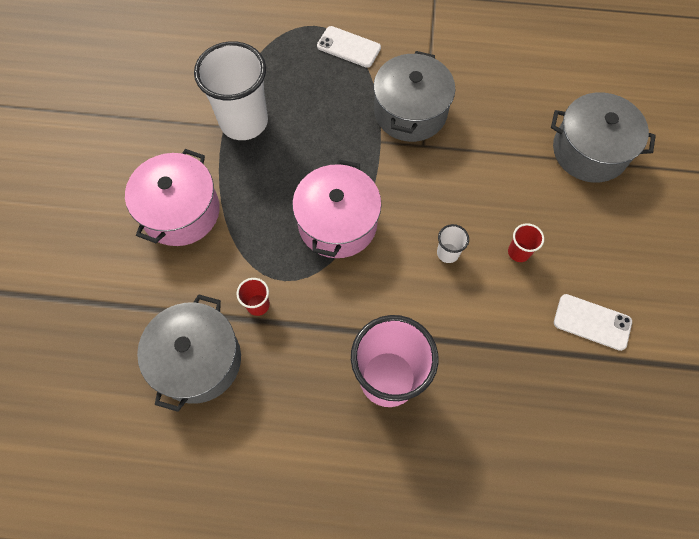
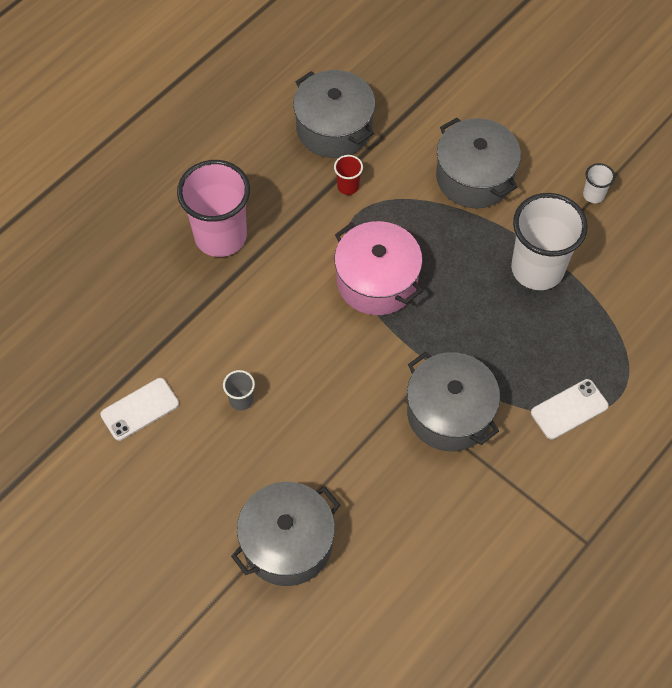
camera: 125 degrees right, 5 degrees down
pink pot [125,149,220,246] -> grey pot [436,118,521,208]
white cup [437,224,469,263] -> white cup moved to [583,163,615,203]
red cup [508,223,544,262] -> grey cup [223,370,255,411]

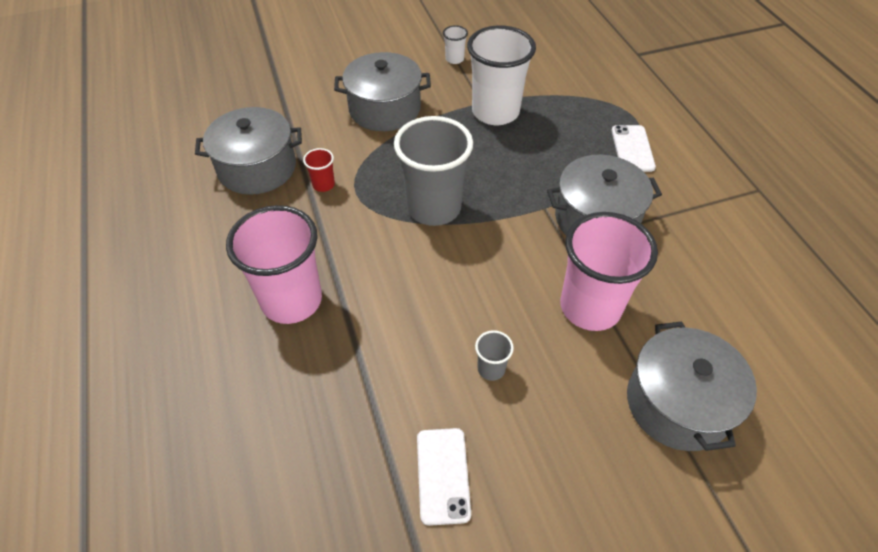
camera: 60 degrees left, 10 degrees down
pink pot [334,221,423,315] -> grey cup [394,116,473,226]
none -> pink cup [560,212,658,331]

